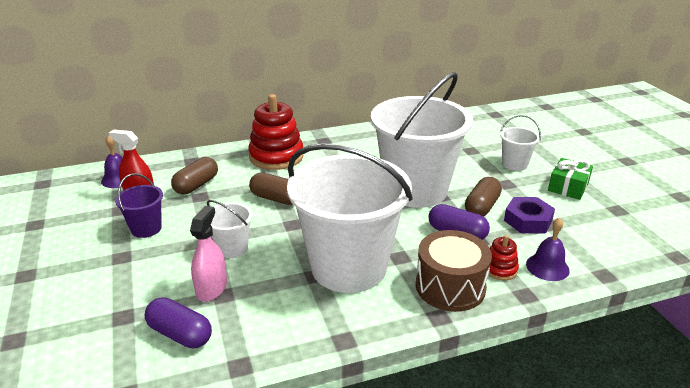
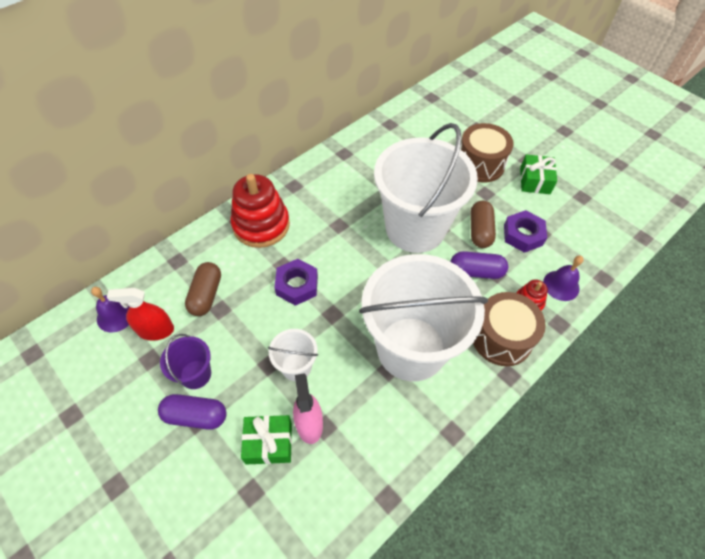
camera: 25 degrees left, 25 degrees up
purple capsule [145,297,212,348] -> purple capsule moved to [158,394,227,430]
brown capsule [249,173,292,205] -> purple nut [274,259,318,306]
white bucket [500,115,541,171] -> brown drum [460,123,514,183]
none -> green gift [241,415,292,465]

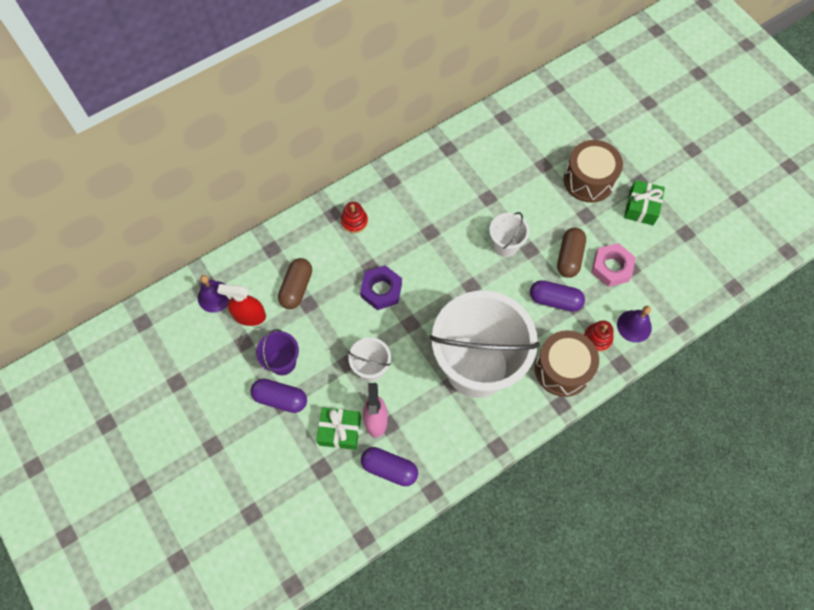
camera: 10 degrees right, 10 degrees up
red stacking toy [231,174,290,248] -> red stacking toy [341,202,368,233], size x0.48
white bucket [374,123,478,253] -> white bucket [489,212,529,257], size x0.43
purple nut [504,210,547,253] -> pink nut [591,243,636,287]
none -> purple capsule [361,447,418,486]

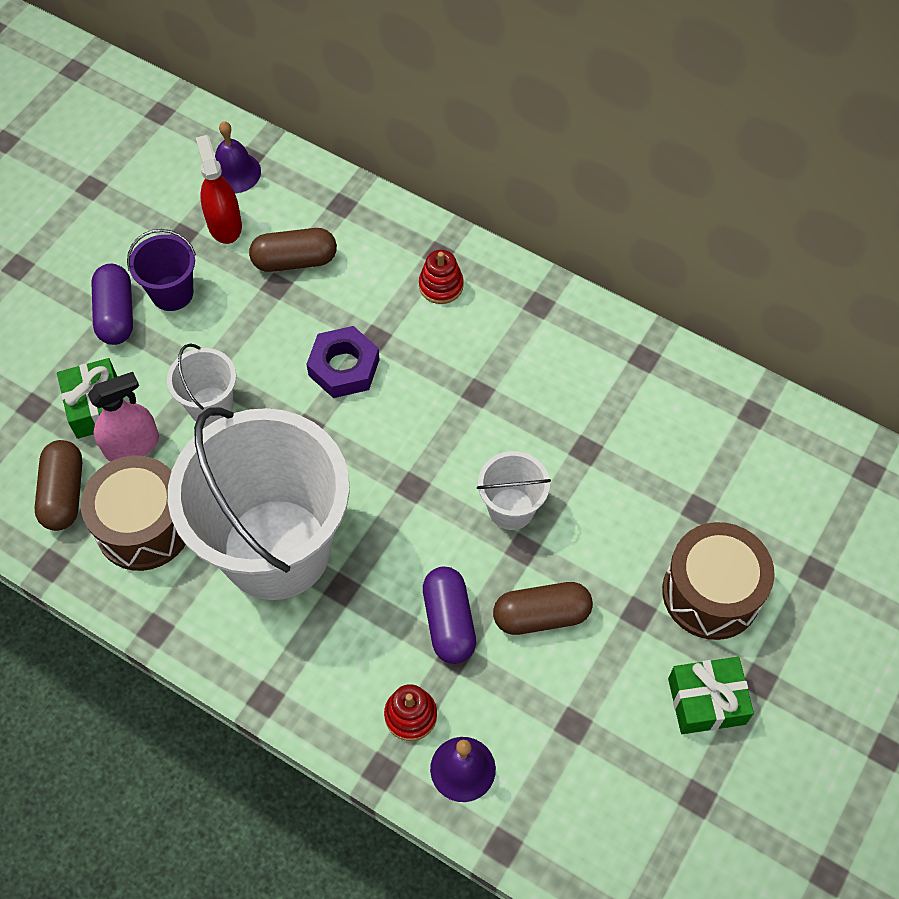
camera: 65 degrees right, 5 degrees down
purple capsule [361,447,418,486] -> brown capsule [35,440,82,531]
brown drum [535,330,599,397] -> brown drum moved to [81,456,186,571]
pink nut [591,243,636,287] -> none

